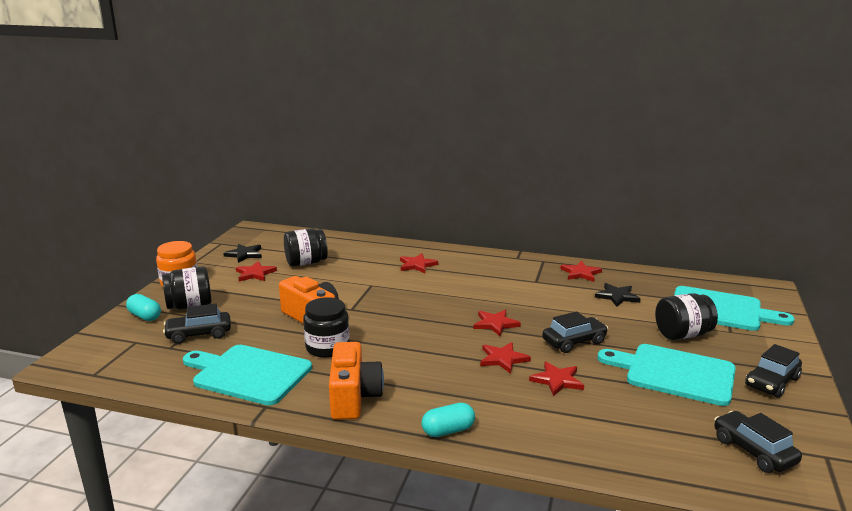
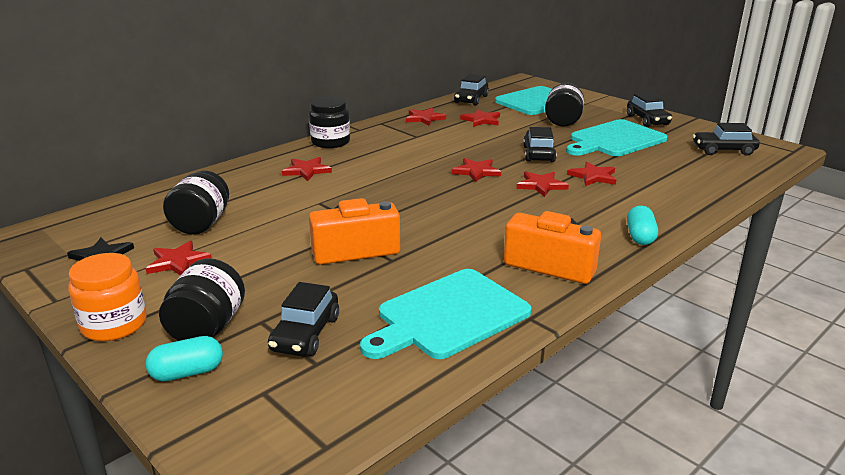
camera: 60 degrees left, 5 degrees up
black jar [303,297,349,358] -> black jar moved to [309,97,350,148]
black star [595,283,641,307] -> red star [460,109,500,127]
none -> black car [454,74,489,106]

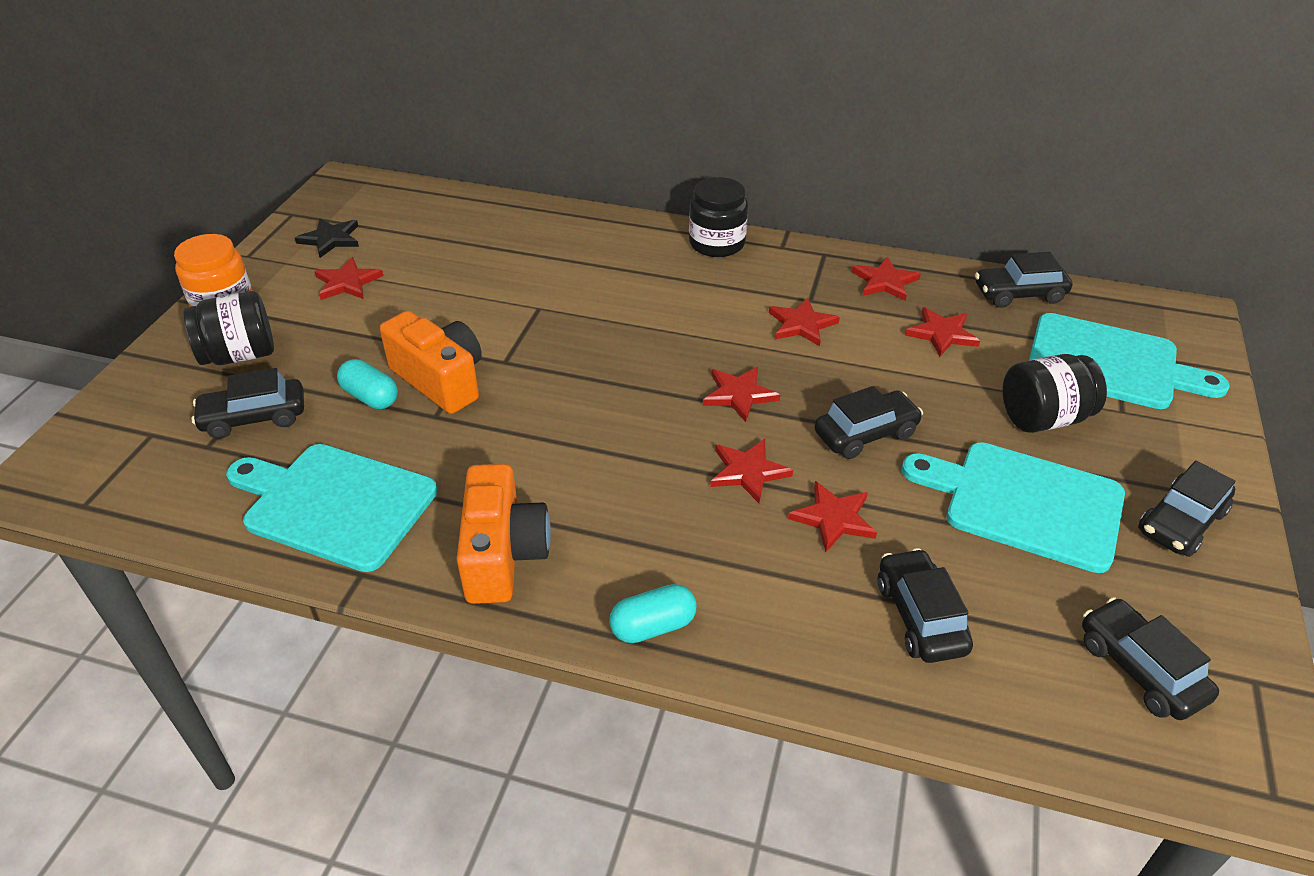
camera: 60 degrees right, 15 degrees up
turquoise capsule [146,336,223,382] -> turquoise capsule moved to [337,359,398,409]
black jar [163,171,229,235] -> none
red star [282,157,332,181] -> red star moved to [769,298,840,346]
none -> black car [878,548,973,663]

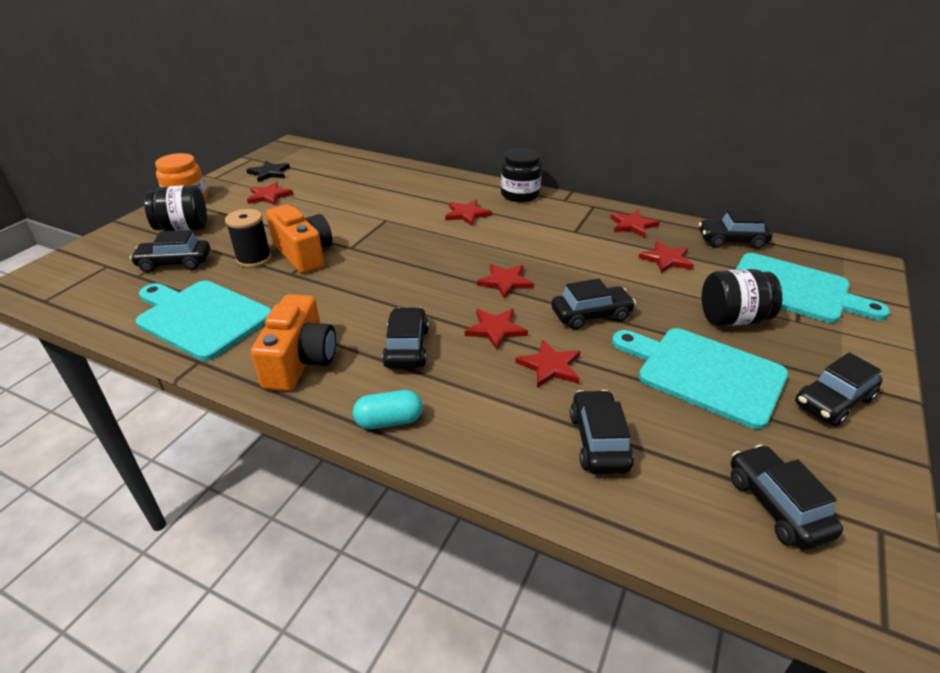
camera: 10 degrees right, 5 degrees down
turquoise capsule [337,359,398,409] -> black spool [225,209,271,268]
red star [769,298,840,346] -> red star moved to [445,200,492,226]
none -> black car [382,307,429,369]

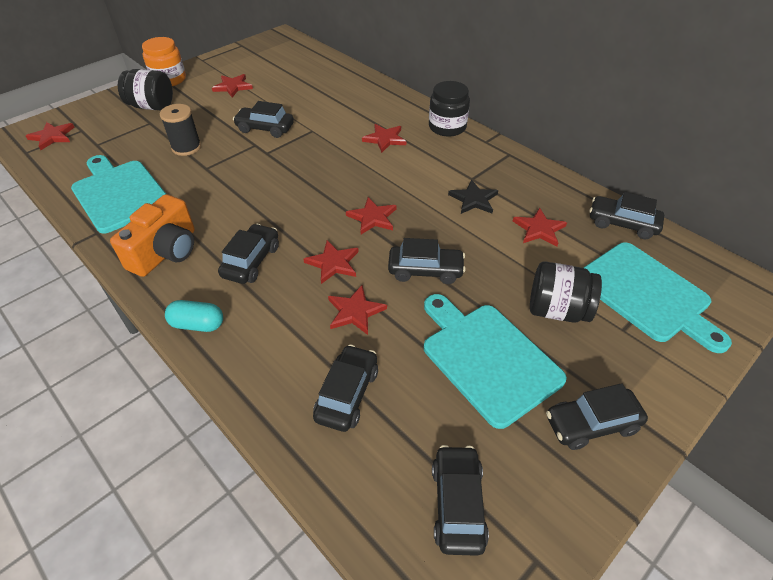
camera: 20 degrees right, 10 degrees up
black car [130,230,210,273] -> black car moved to [233,101,294,138]
black star [247,161,290,182] -> black star moved to [448,180,498,214]
orange camera [266,204,332,273] -> none
red star [610,210,660,238] -> red star moved to [26,122,75,150]

